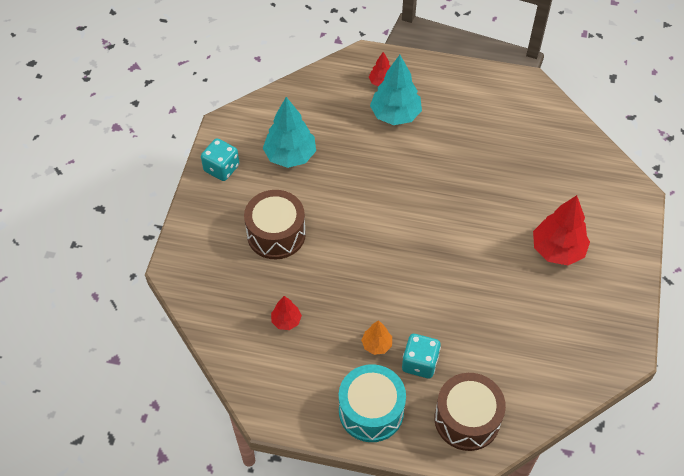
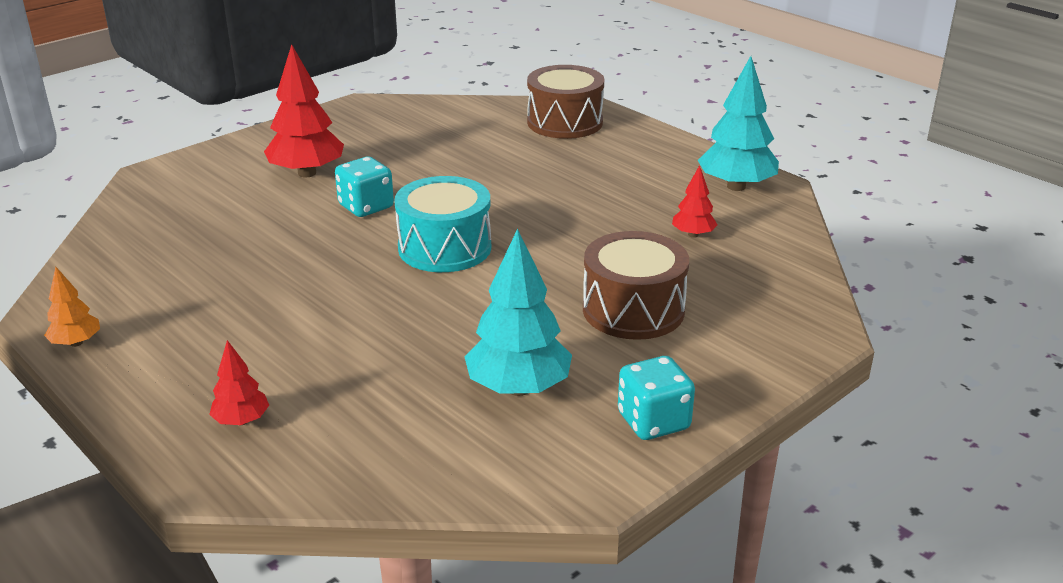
camera: 145 degrees left, 25 degrees down
turquoise drum [339,364,406,442] -> turquoise drum moved to [394,176,491,272]
orange tree [361,320,392,355] -> orange tree moved to [44,267,100,347]
turquoise tree [370,55,422,125] -> turquoise tree moved to [698,56,779,191]
turquoise dice [402,334,441,378] -> turquoise dice moved to [335,156,394,217]

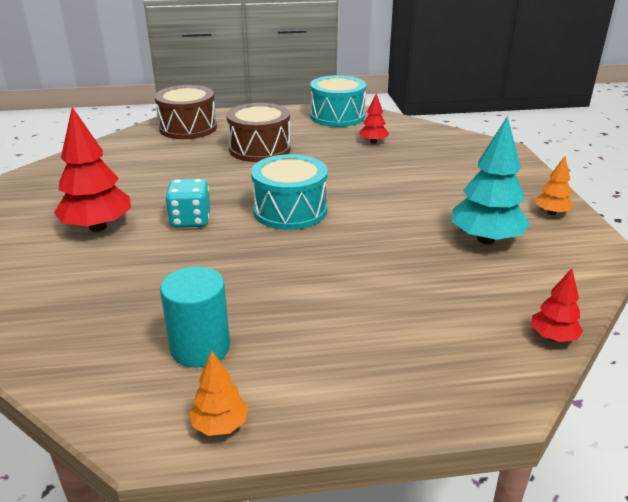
camera: 55 degrees left, 0 degrees up
red tree [209,340,269,425] -> red tree moved to [531,268,583,342]
brown drum [583,231,689,340] -> brown drum moved to [227,103,291,162]
turquoise dice [618,356,695,440] -> orange tree [535,156,574,215]
turquoise tree [698,56,779,191] -> turquoise drum [310,75,366,127]
none -> turquoise cylinder [160,267,230,367]

